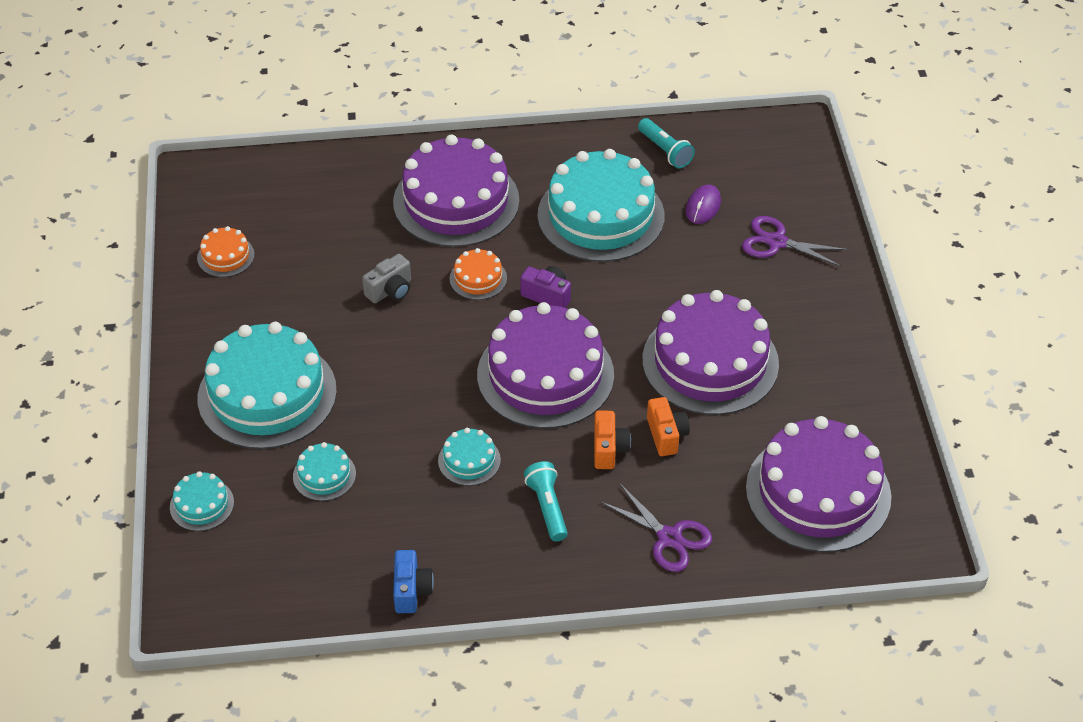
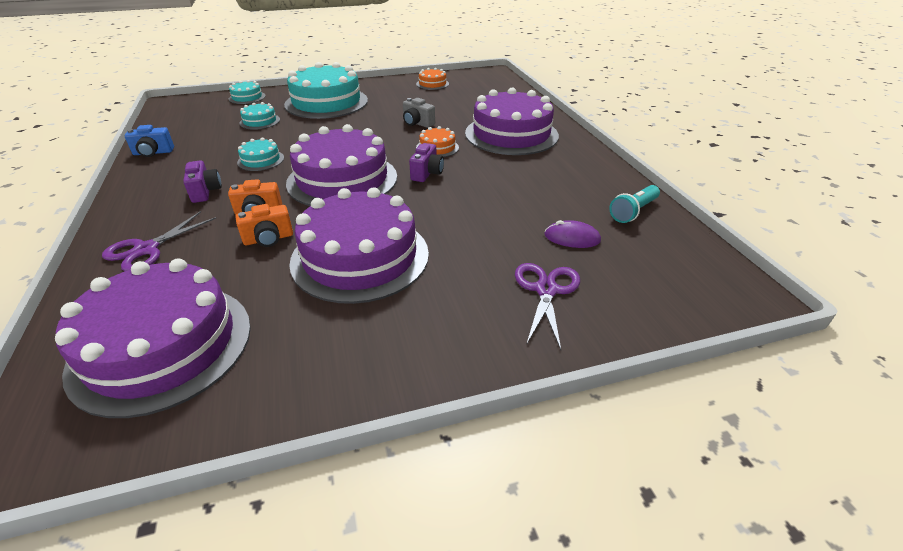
camera: 80 degrees right, 10 degrees down
turquoise flashlight [524,461,568,542] -> purple camera [183,160,222,203]
turquoise cake [538,149,665,262] -> none

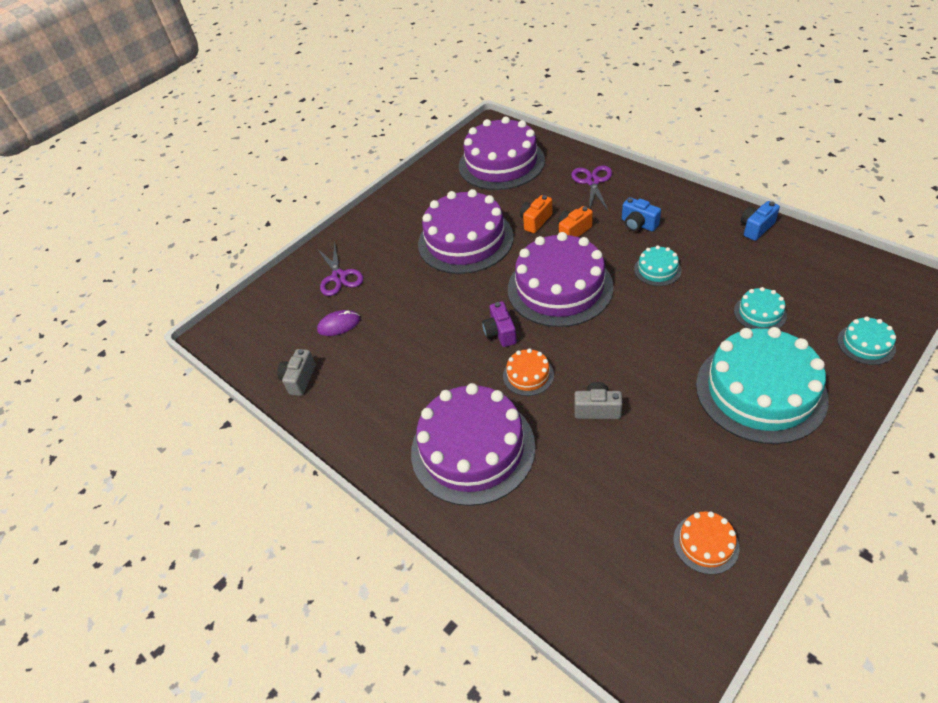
camera: 155 degrees right, 10 degrees up
purple camera [183,160,222,203] -> blue camera [622,197,661,231]
turquoise flashlight [609,185,660,223] -> grey camera [277,349,316,396]

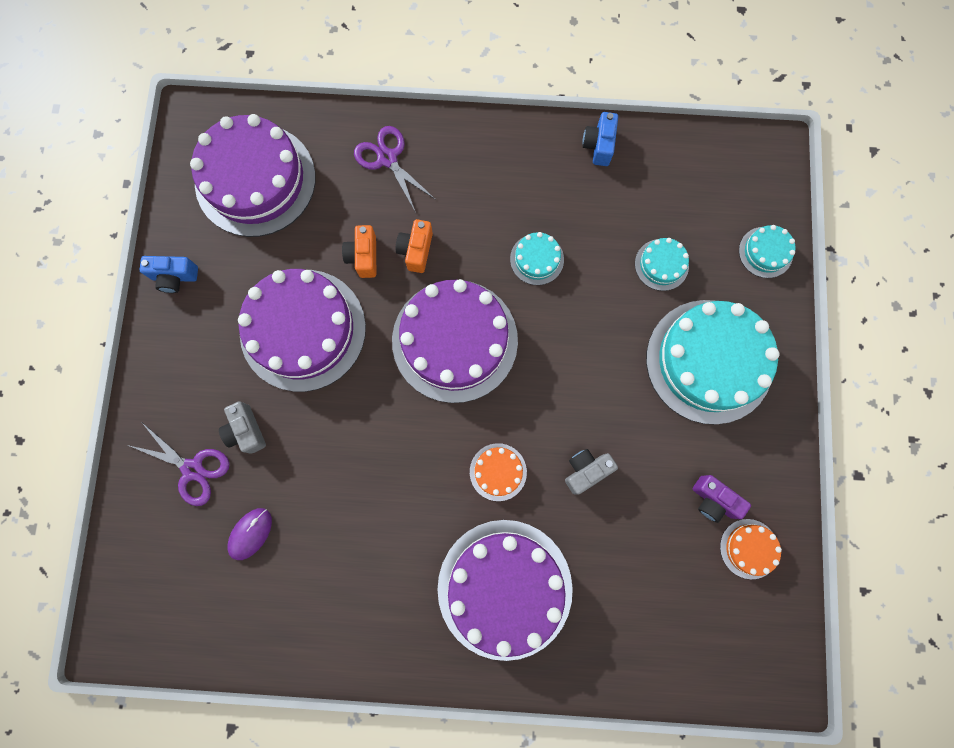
camera: 45 degrees left, 30 degrees up
grey camera [277,349,316,396] -> grey camera moved to [219,401,266,454]
purple camera [482,301,517,347] -> purple camera moved to [693,475,751,523]
blue camera [622,197,661,231] -> blue camera moved to [139,256,198,293]

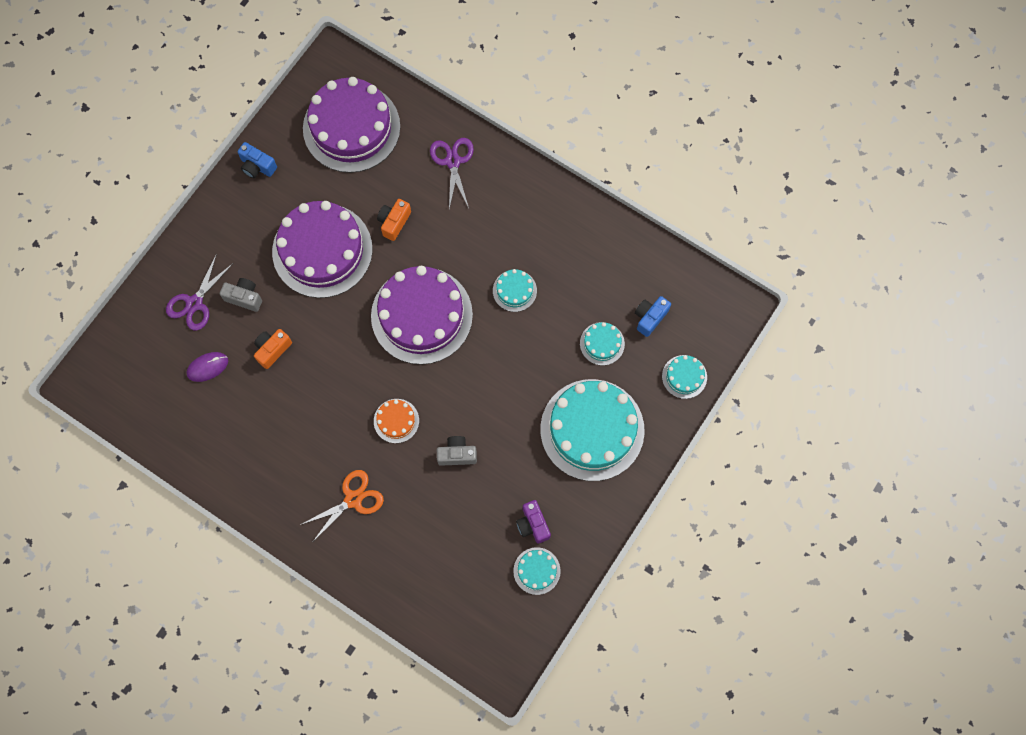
camera: 30 degrees right, 5 degrees down
purple scissors [128,423,229,506] -> purple scissors turned 60 degrees clockwise [166,254,232,331]
grey camera [219,401,266,454] -> grey camera turned 105 degrees clockwise [220,278,262,312]
orange camera [396,219,433,273] -> orange camera moved to [254,329,292,369]
purple cake [437,520,573,661] -> orange scissors [300,470,384,541]
blue camera [582,112,618,166] -> blue camera moved to [635,296,671,337]
orange cake [720,519,782,579] -> turquoise cake [513,547,561,595]

